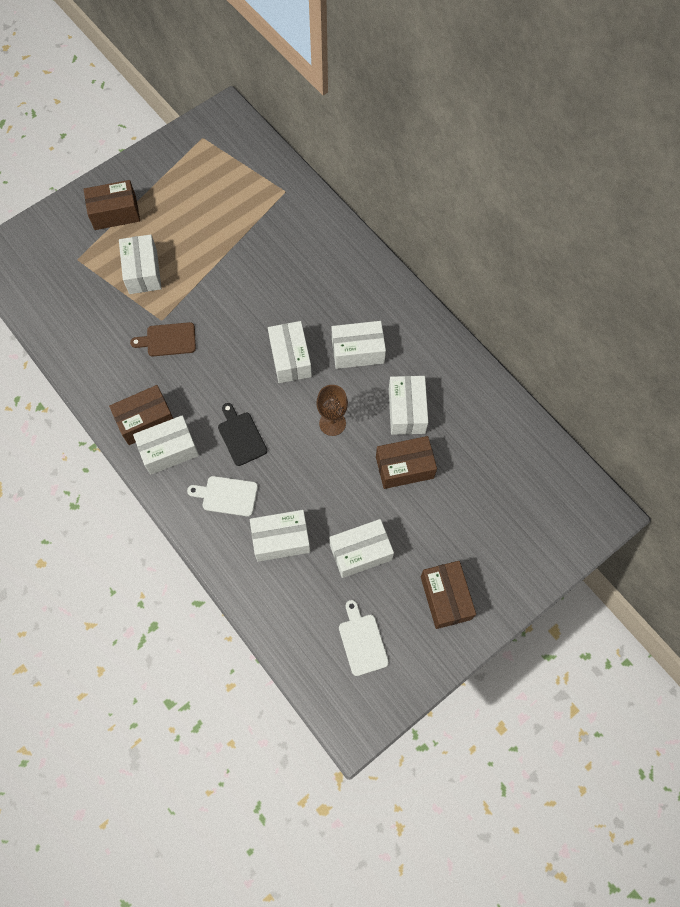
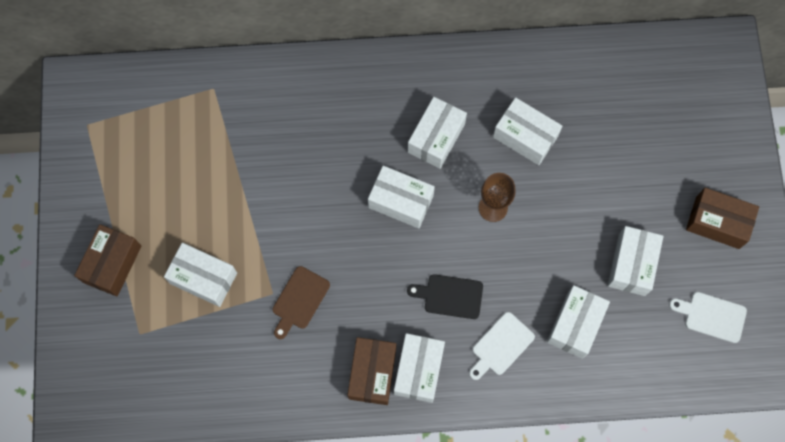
camera: 55 degrees left, 5 degrees up
brown box [376,436,437,489] -> none

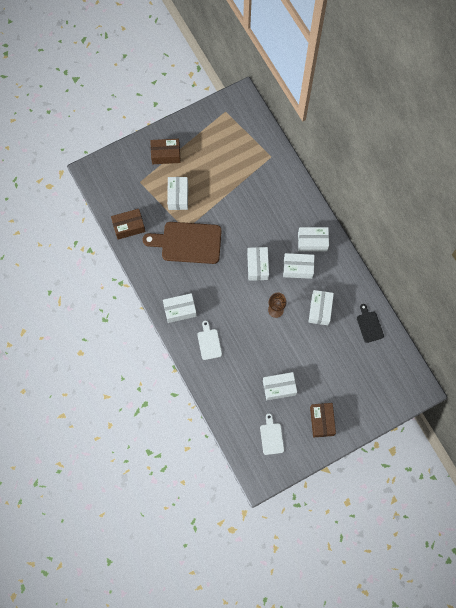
camera: 65 degrees right, 0 degrees up
brown cutting board [273,266,330,339] -> brown cutting board [143,222,222,264], size x2.04
brown box [347,337,396,405] -> brown box moved to [111,209,146,240]
black cutting board [407,274,483,319] -> black cutting board moved to [357,304,384,343]
white cutting board [469,312,535,380] -> white cutting board turned 60 degrees clockwise [197,321,222,360]
white box [547,285,610,359] -> white box moved to [298,227,329,251]

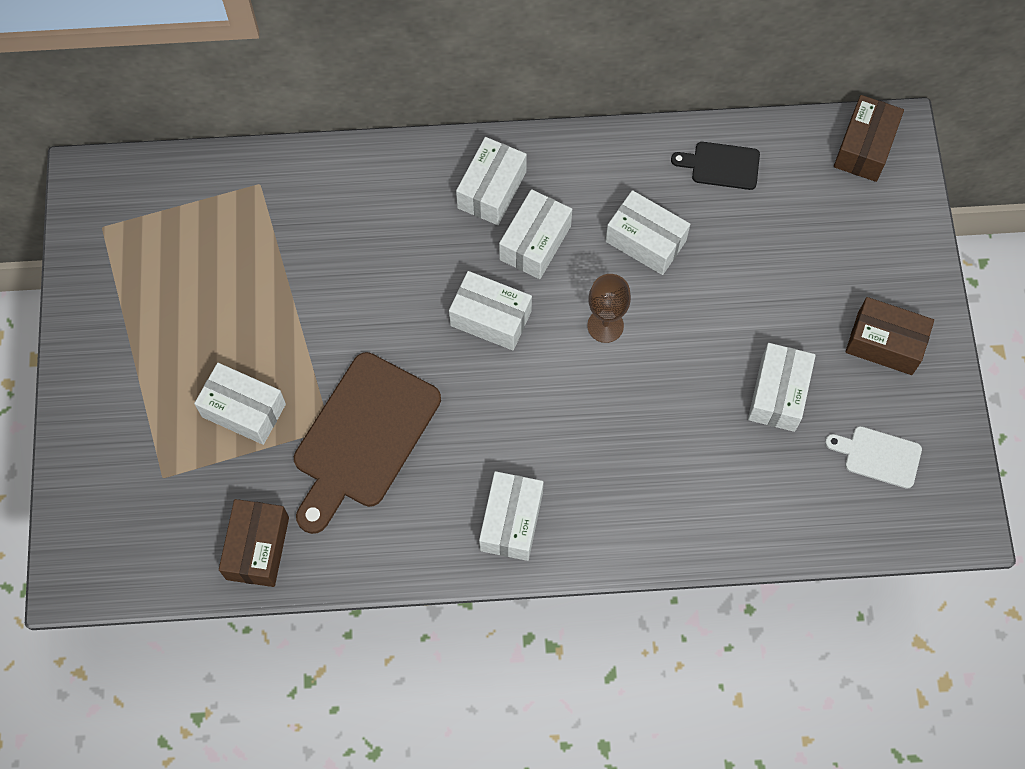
camera: 65 degrees left, 5 degrees down
brown box [150,139,181,164] -> brown box moved to [834,95,904,182]
white cutting board [197,321,222,360] -> none

